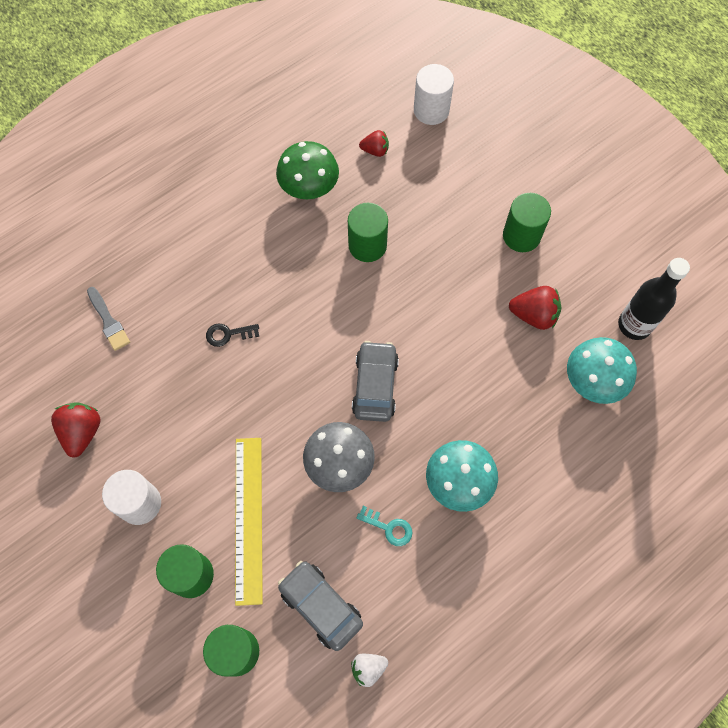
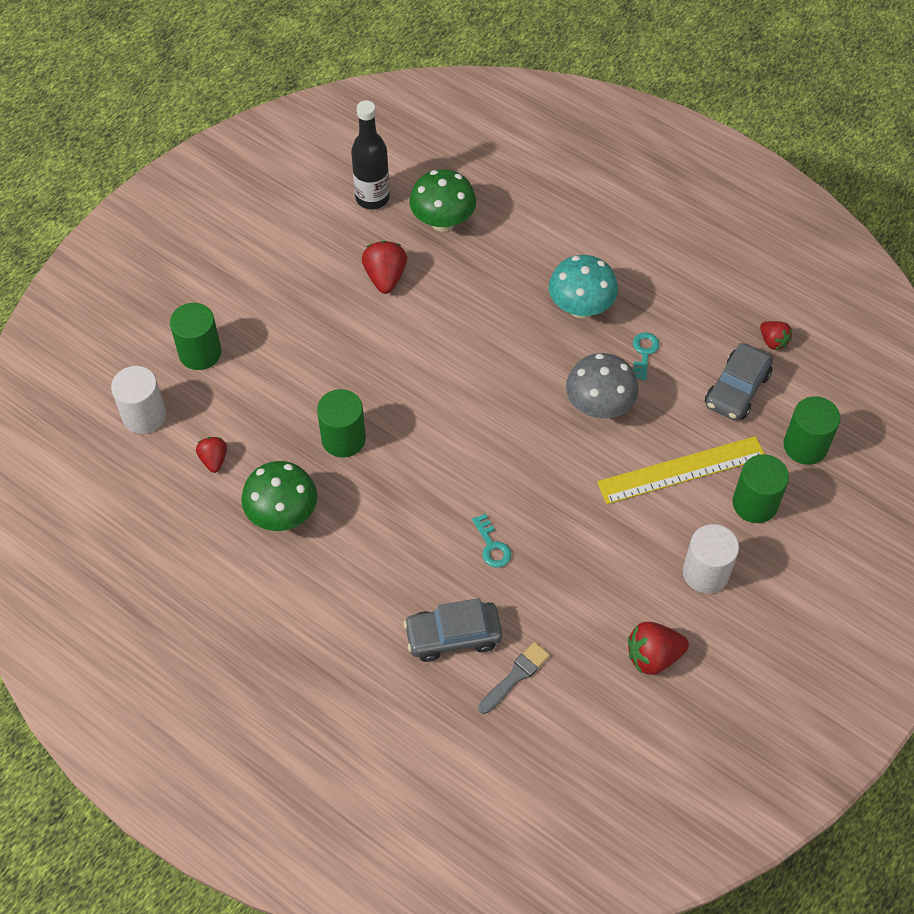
camera: 105 degrees left, 10 degrees down
black key [206,323,259,347] -> turquoise key [472,513,512,568]
white strawberry [351,654,388,687] -> red strawberry [760,321,792,350]
grey car [352,341,399,422] -> grey car moved to [403,598,502,662]
green cylinder [503,193,551,252] -> green cylinder moved to [170,303,222,370]
turquoise mushroom [567,337,637,404] -> green mushroom [409,169,476,232]

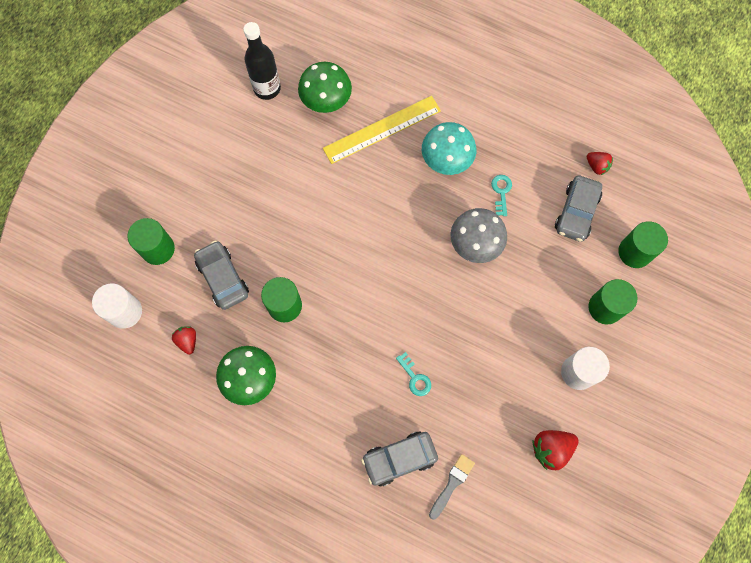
camera: 10 degrees left, 15 degrees up
red strawberry [362,241,407,294] -> none
yellow ruler [597,436,765,504] -> yellow ruler moved to [323,96,441,164]
none -> grey car [194,241,249,310]

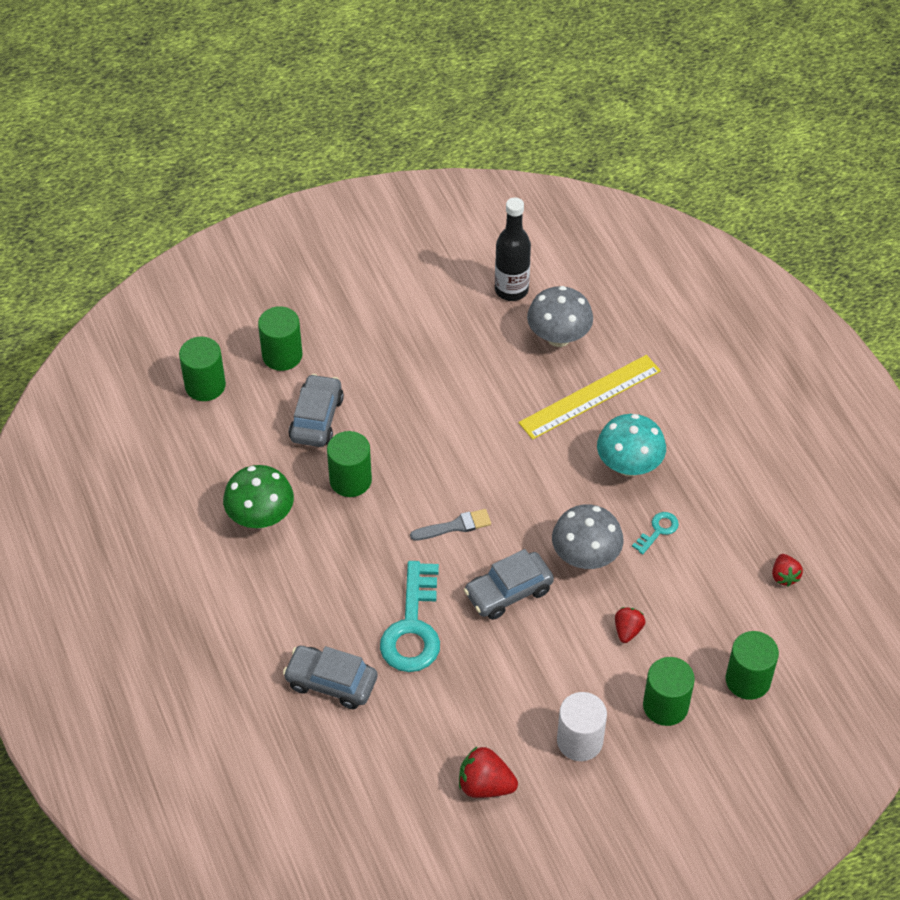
camera: 40 degrees right, 20 degrees down
white cylinder [92,283,142,329] -> green cylinder [179,337,226,401]
red strawberry [172,326,196,355] -> red strawberry moved to [615,607,645,643]
green mushroom [298,62,352,113] -> grey mushroom [527,286,593,347]
yellow ruler [323,96,441,164] -> yellow ruler turned 45 degrees counterclockwise [519,355,661,440]
turquoise key [396,352,431,396] -> turquoise key [380,561,440,672], size x2.15
grey brush [429,454,475,520] -> grey brush moved to [410,509,491,541]
grey car [555,175,602,242] -> grey car moved to [464,549,554,620]

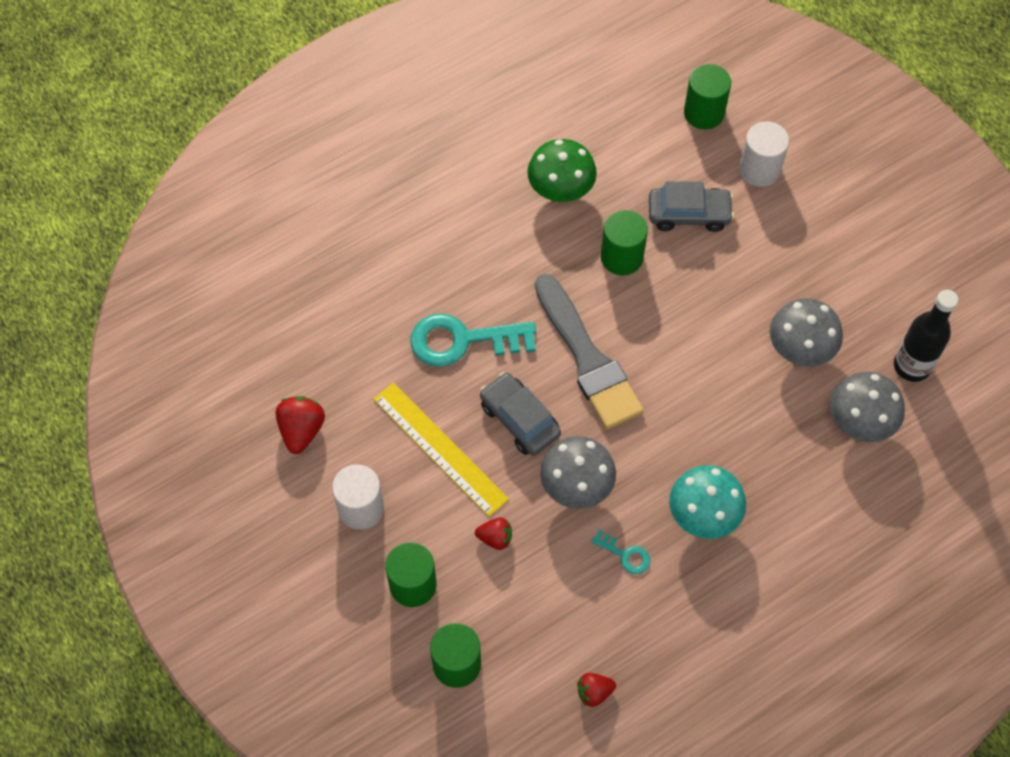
camera: 80 degrees right, 10 degrees up
green cylinder [258,306,302,371] -> white cylinder [739,121,789,187]
grey car [283,646,377,709] -> none
grey brush [410,509,491,541] -> grey brush [535,274,644,430], size x2.17
yellow ruler [519,355,661,440] -> yellow ruler moved to [373,383,509,517]
none -> grey mushroom [770,298,843,366]

